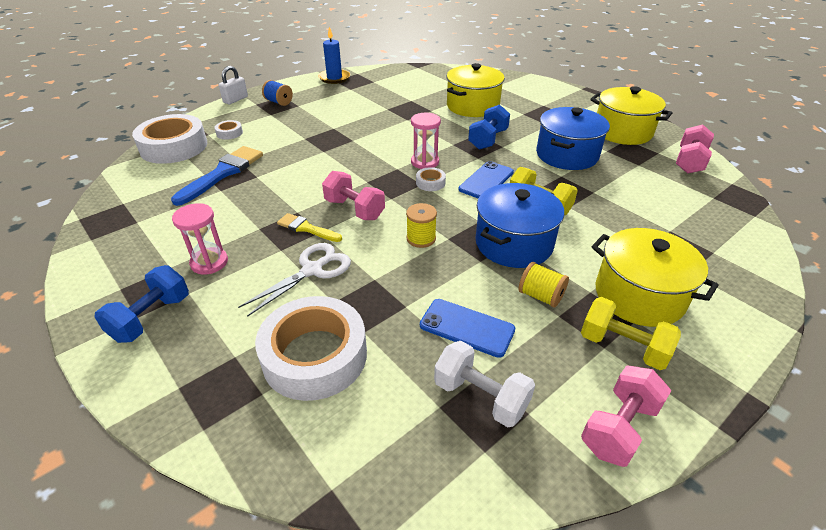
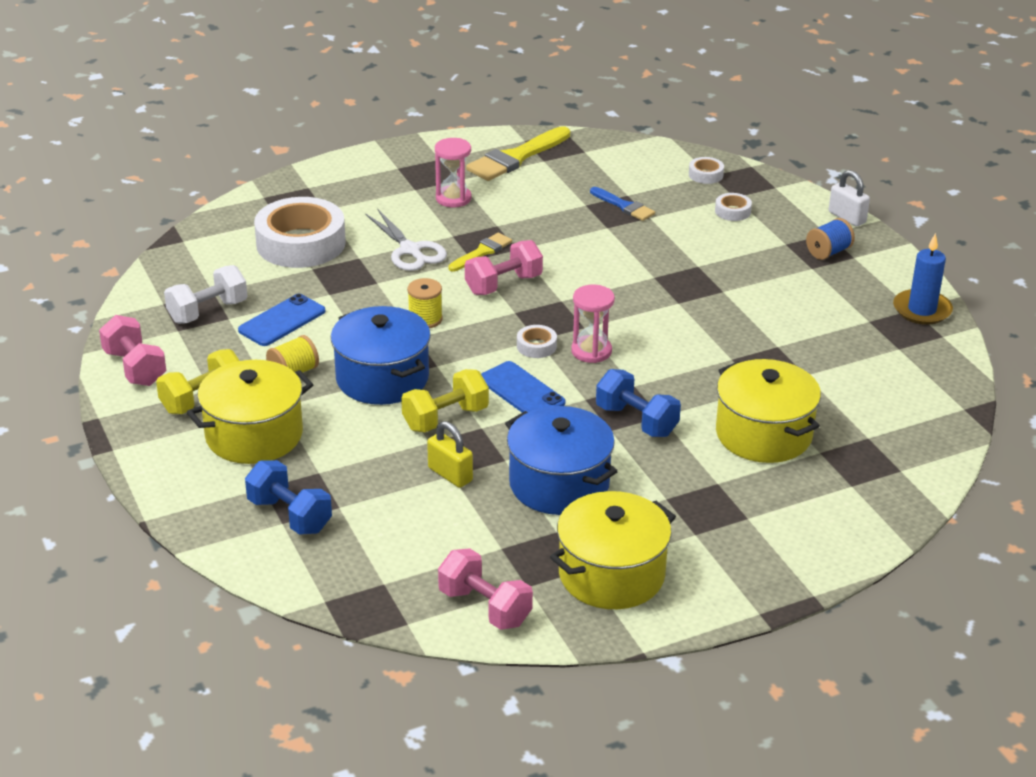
camera: 105 degrees right, 5 degrees down
blue dumbbell [94,265,189,343] -> blue dumbbell moved to [245,460,332,535]
white tape [132,114,207,164] -> white tape [689,157,724,184], size x0.42
blue brush [171,146,263,206] -> blue brush [590,187,655,221], size x0.57
none -> yellow padlock [427,421,473,488]
none -> yellow brush [466,126,570,181]

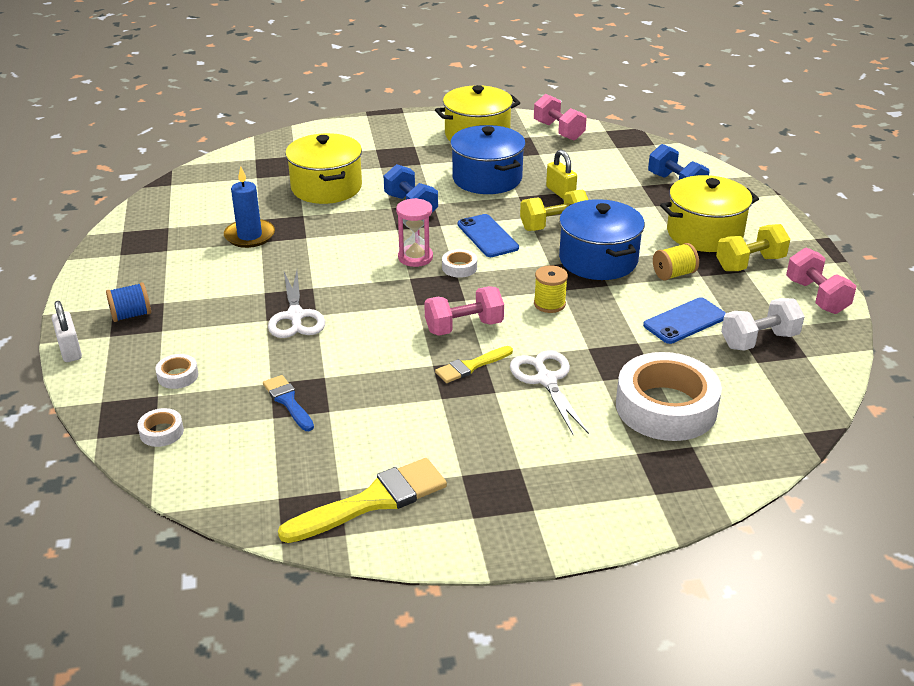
camera: 165 degrees left, 0 degrees up
pink hourglass [435,138,472,207] -> none
blue candle [893,233,953,325] -> blue candle moved to [224,167,275,248]
none -> white scissors [268,270,325,338]

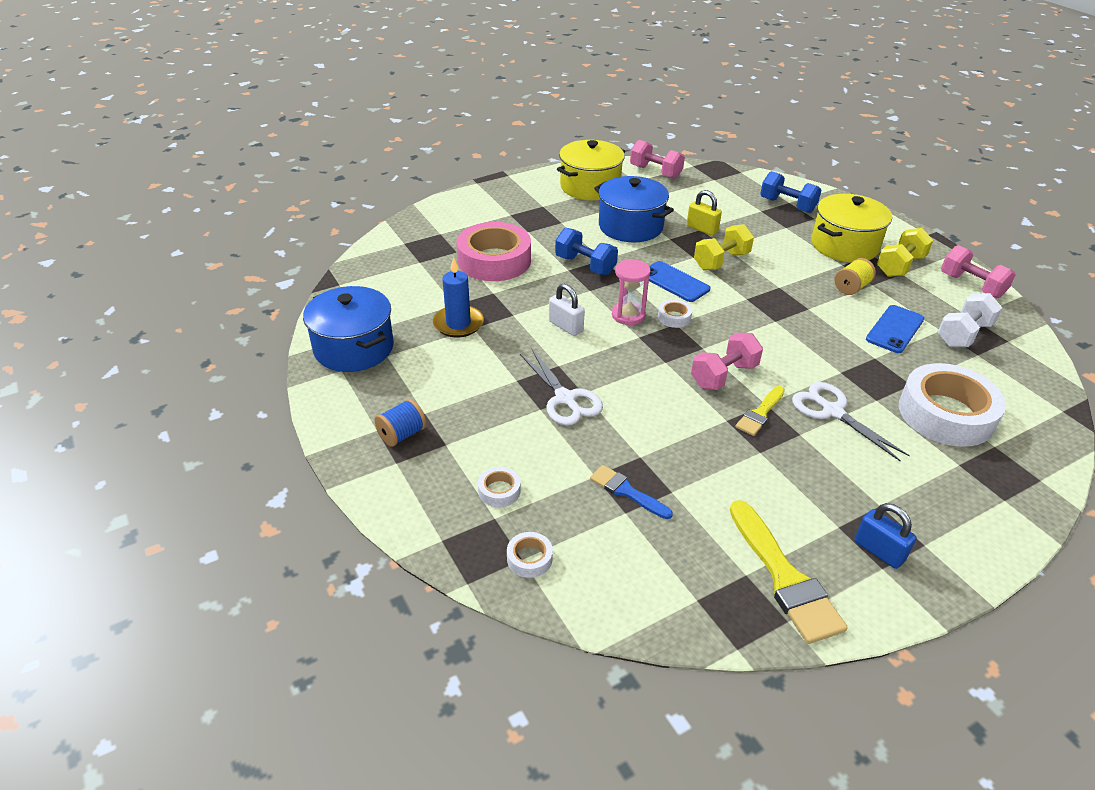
camera: 20 degrees left, 5 degrees up
white padlock [52,301,82,362] -> white padlock moved to [549,284,585,336]
yellow brush [278,458,447,543] -> yellow brush turned 120 degrees clockwise [730,500,848,644]
yellow pot [285,133,362,204] -> pink tape [456,222,531,281]
yellow spool [534,265,568,313] -> none
blue pot [559,199,645,280] -> blue pot moved to [303,286,394,372]
none -> blue padlock [855,503,917,569]

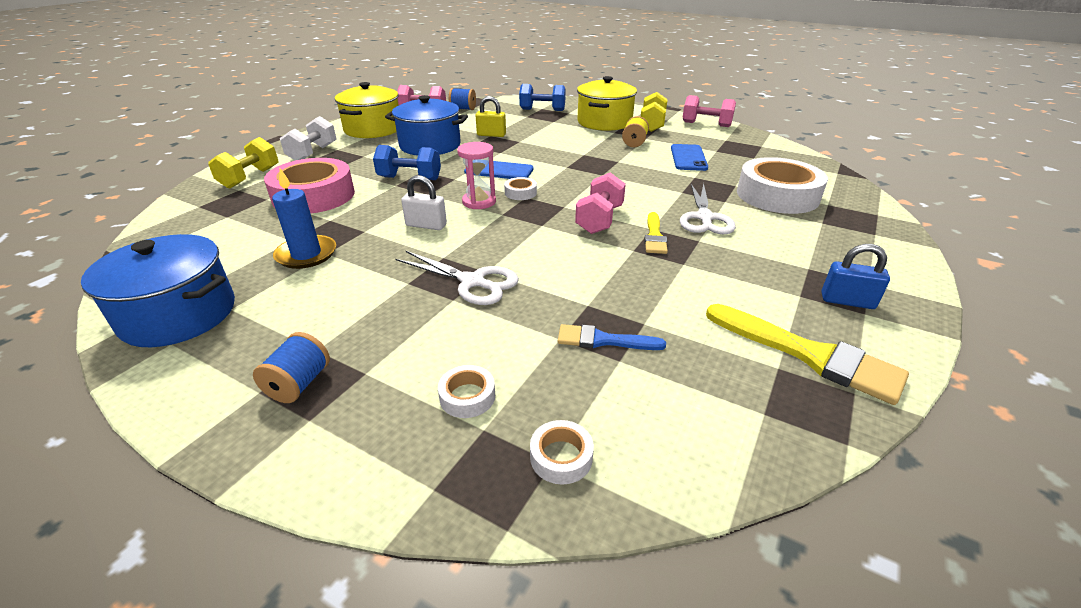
camera: 30 degrees left, 5 degrees down
yellow dumbbell [694,224,754,270] -> yellow dumbbell moved to [208,137,278,189]
white scissors [792,382,910,462] -> white scissors turned 105 degrees counterclockwise [680,183,736,235]
white dumbbell [937,293,1002,347] -> white dumbbell moved to [280,116,337,161]
none -> blue spool [449,88,476,110]

